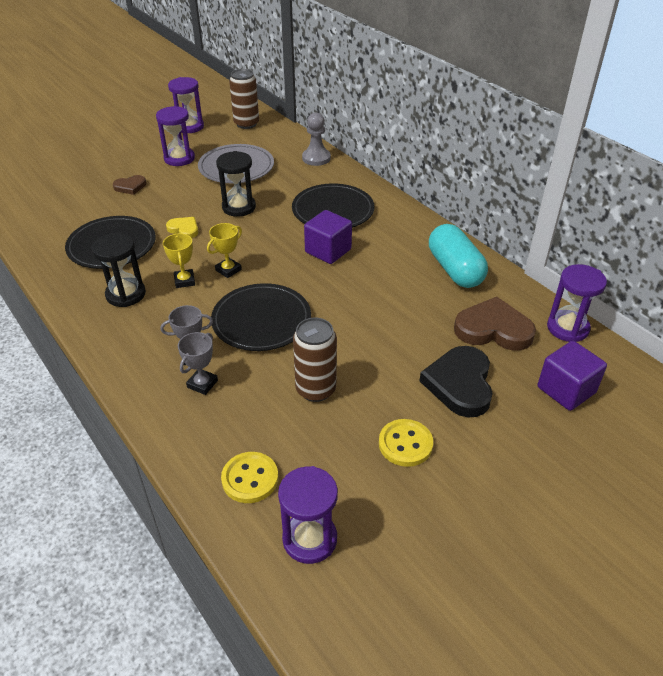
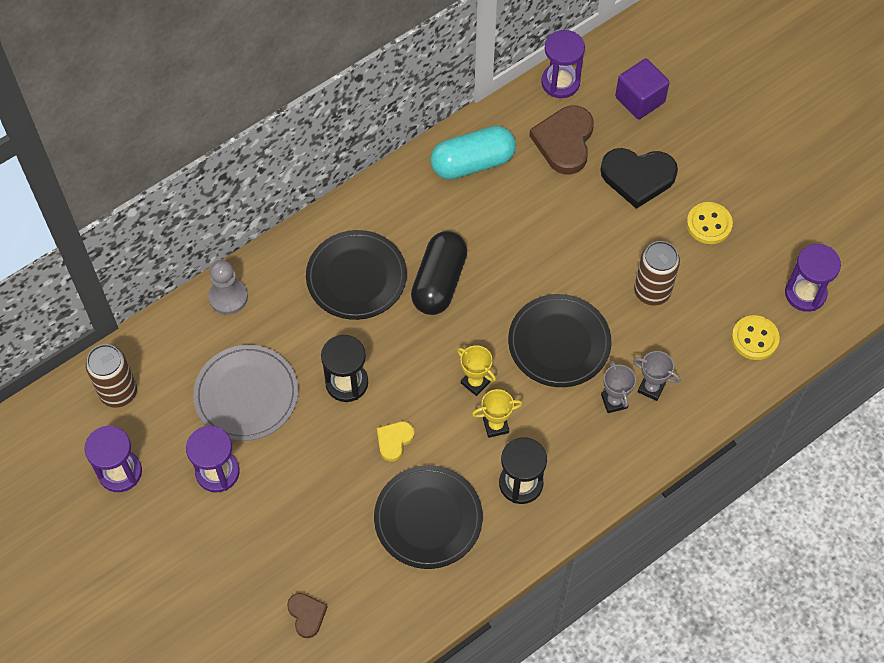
camera: 90 degrees left, 20 degrees up
brown heart [113,175,146,195] -> brown heart moved to [287,593,328,638]
purple cube [304,210,352,264] -> black capsule [411,231,467,315]

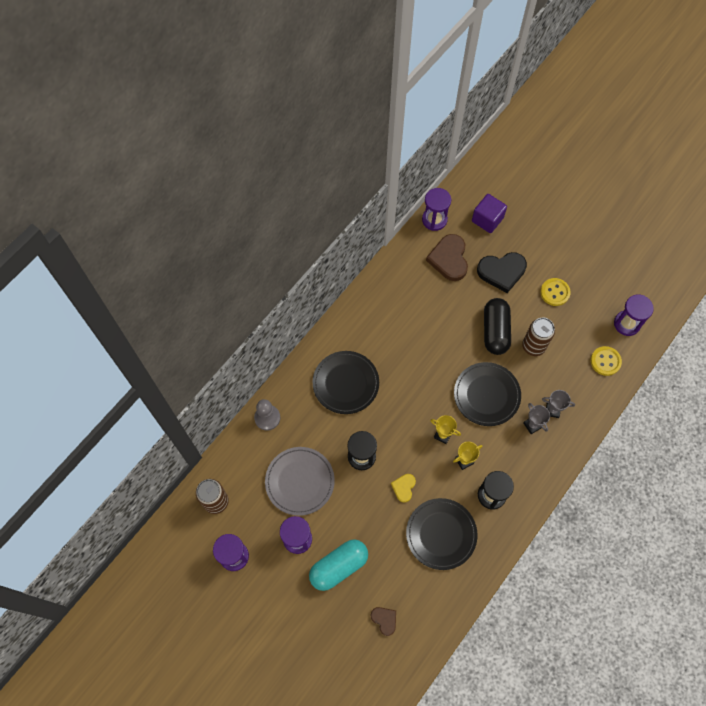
camera: 15 degrees left, 5 degrees up
black capsule [411,231,467,315] -> black capsule moved to [484,298,511,355]
turquoise capsule [430,126,516,180] -> turquoise capsule moved to [309,539,368,591]

